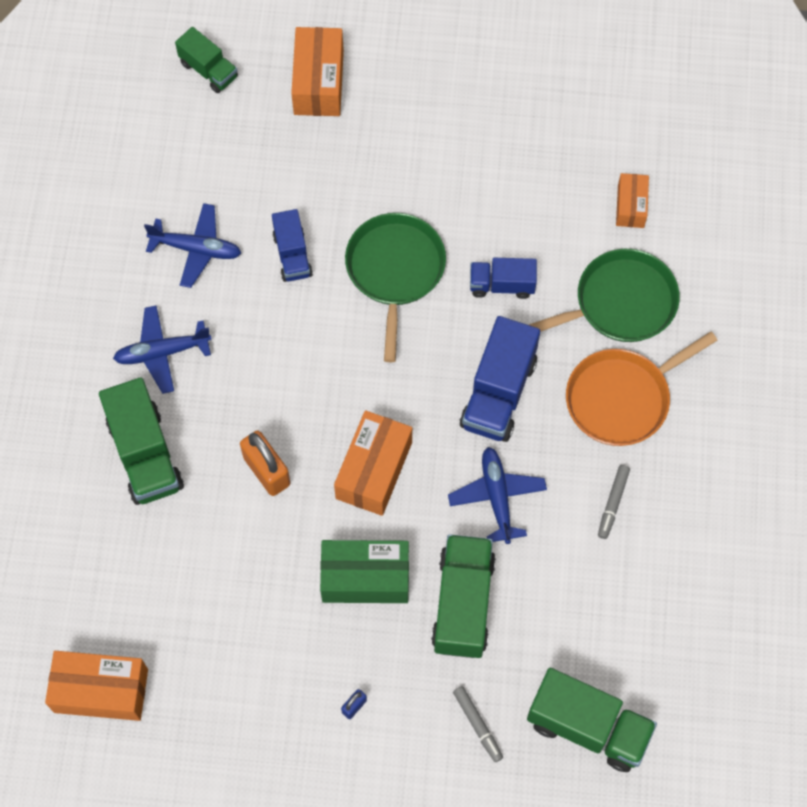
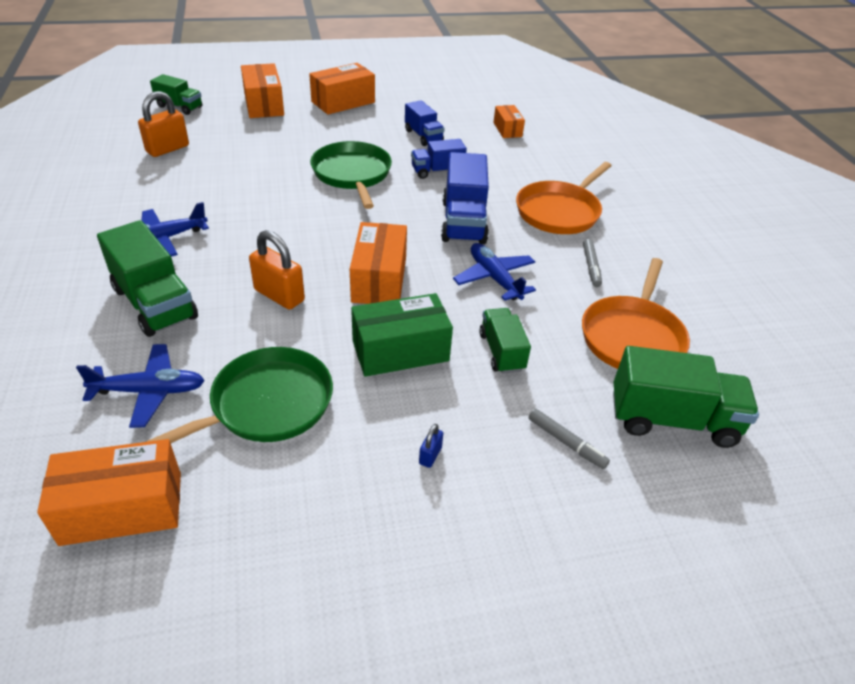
camera: 20 degrees left, 25 degrees down
blue plane [144,203,241,288] -> blue plane moved to [76,344,205,428]
blue truck [272,209,313,282] -> blue truck moved to [405,100,445,146]
green truck [431,534,496,658] -> green truck [479,308,531,374], size x0.60
green pan [529,249,680,342] -> green pan moved to [146,347,333,443]
none -> orange padlock [138,91,189,157]
none -> orange box [309,63,375,114]
none -> orange pan [582,258,690,369]

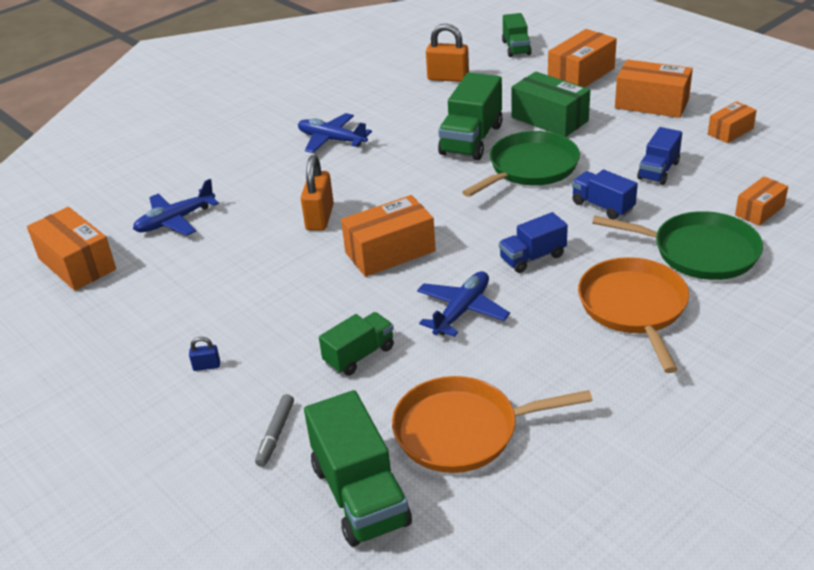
camera: 65 degrees right, 5 degrees down
blue plane [76,344,205,428] -> blue plane turned 90 degrees clockwise [133,179,219,236]
green truck [97,220,198,337] -> green truck moved to [438,72,503,160]
green pan [146,347,333,443] -> green pan moved to [592,211,763,280]
green box [351,293,453,377] -> green box moved to [512,72,590,137]
blue truck [441,152,489,244] -> blue truck [499,212,568,273], size x0.60
orange pan [516,162,611,234] -> orange pan turned 75 degrees clockwise [578,257,689,373]
grey marker [583,239,602,287] -> none
none -> orange box [708,101,757,143]

